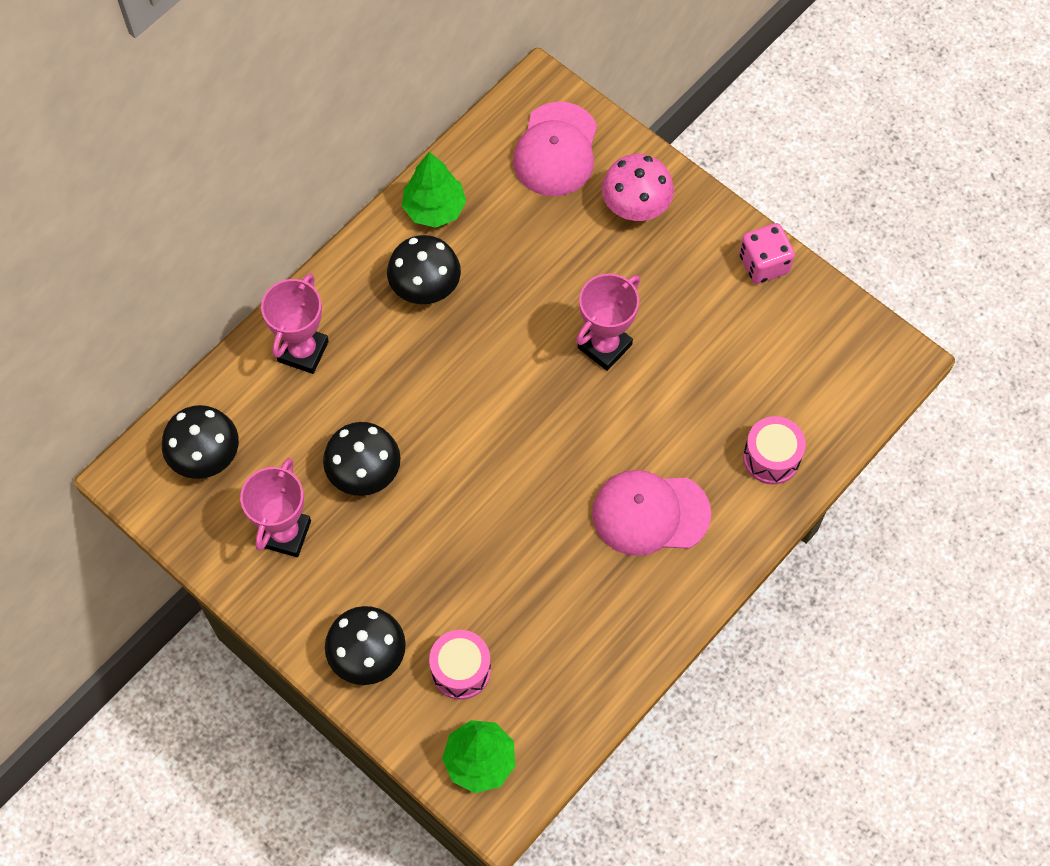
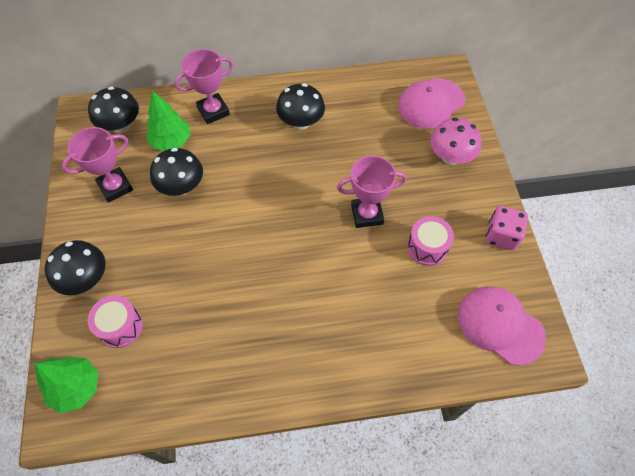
camera: 40 degrees right, 5 degrees down
green tree [402,152,466,228] -> green tree moved to [146,91,191,151]
pink cap [592,470,711,556] -> pink cap moved to [458,286,546,366]
pink drum [743,416,806,484] -> pink drum moved to [407,216,454,266]

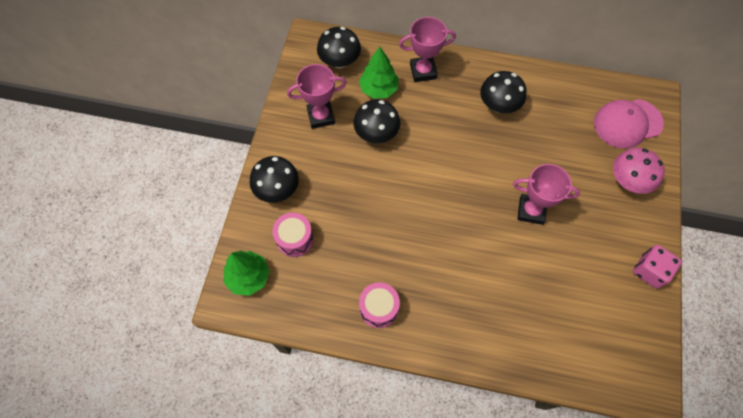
camera: 20 degrees right, 5 degrees up
pink drum [407,216,454,266] -> pink drum moved to [359,282,400,328]
pink cap [458,286,546,366] -> none

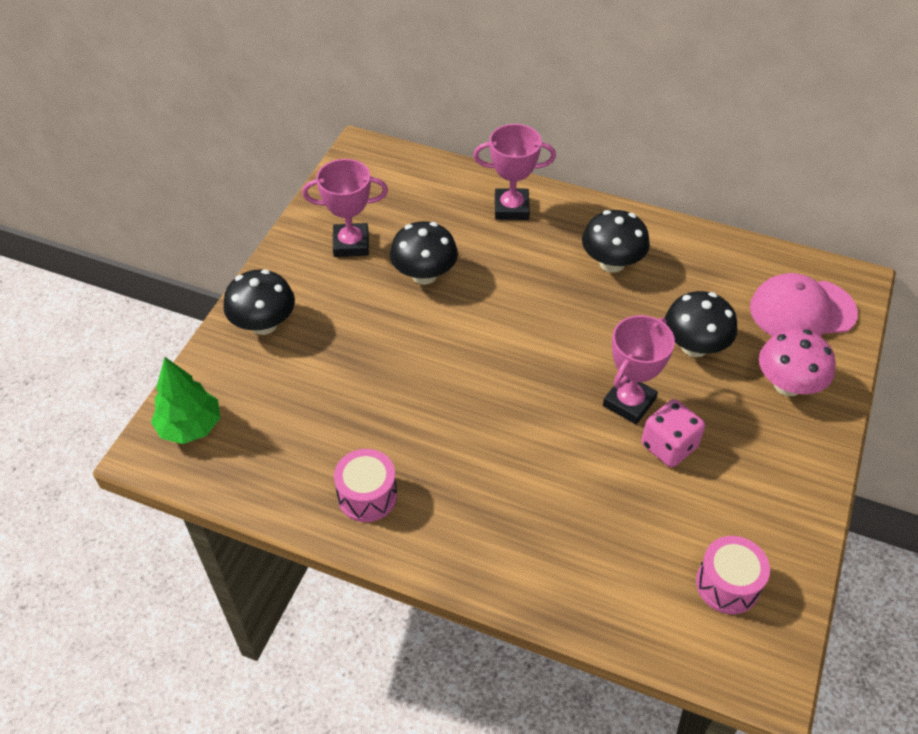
camera: 10 degrees right, 15 degrees down
pink drum [272,213,314,257] -> pink drum moved to [696,536,770,614]
black mushroom [317,27,361,68] -> black mushroom moved to [665,291,737,357]
green tree [359,47,399,99] -> none
pink trophy [513,164,580,225] -> pink trophy turned 75 degrees counterclockwise [603,315,675,424]
pink dice [633,245,682,289] -> pink dice moved to [641,399,705,468]

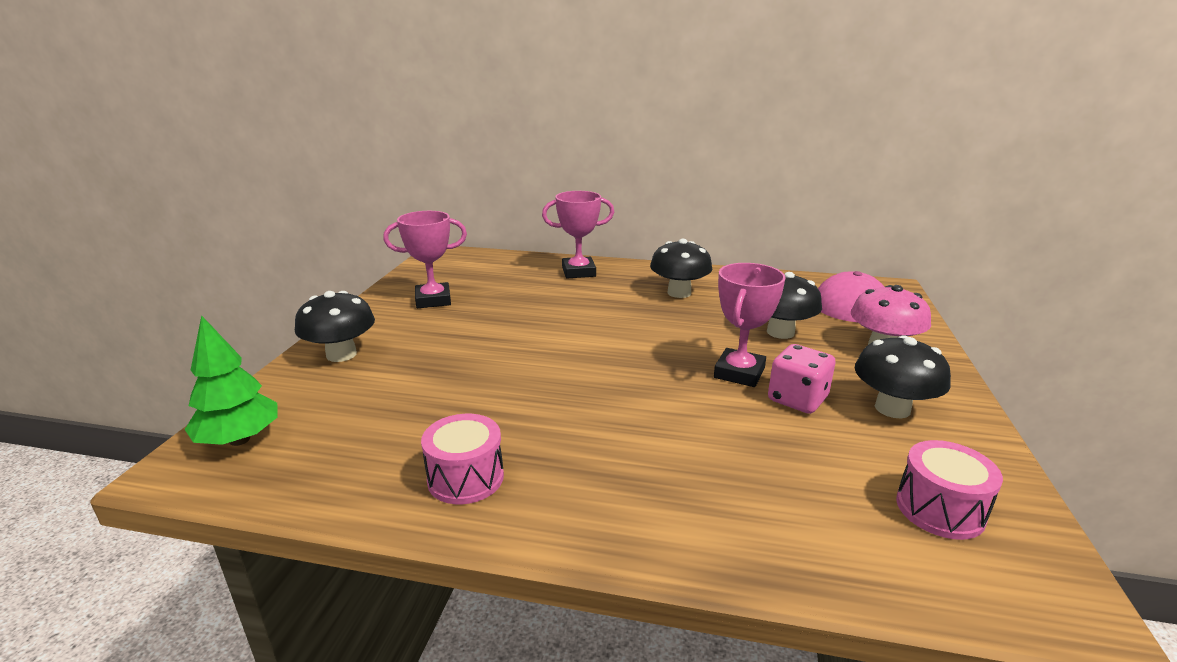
camera: 10 degrees left, 25 degrees down
black mushroom [390,221,458,285] -> black mushroom moved to [855,335,951,418]

